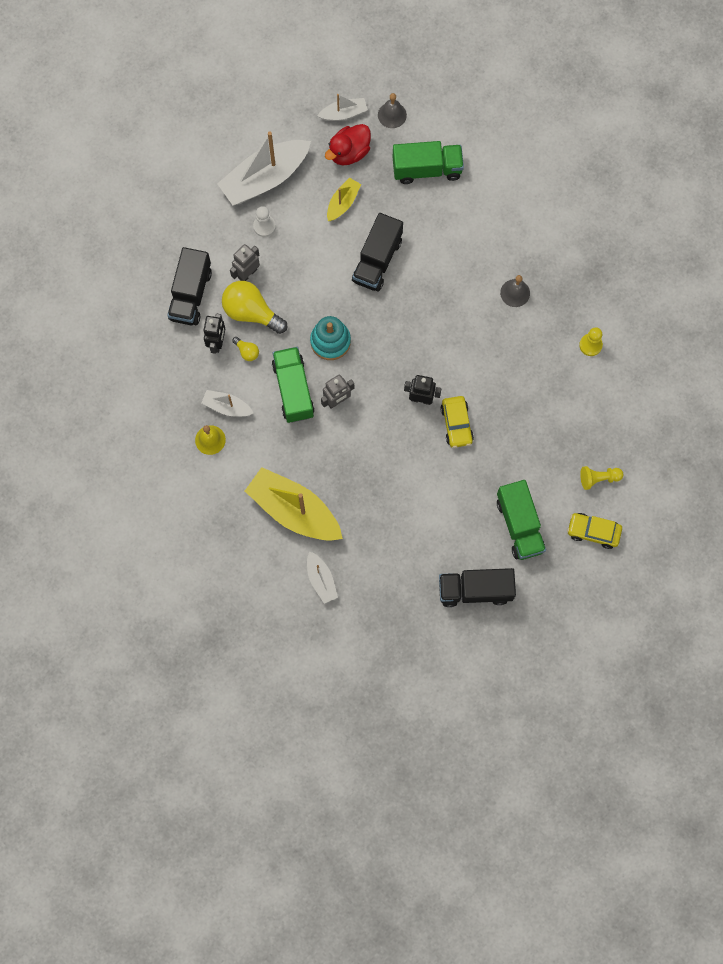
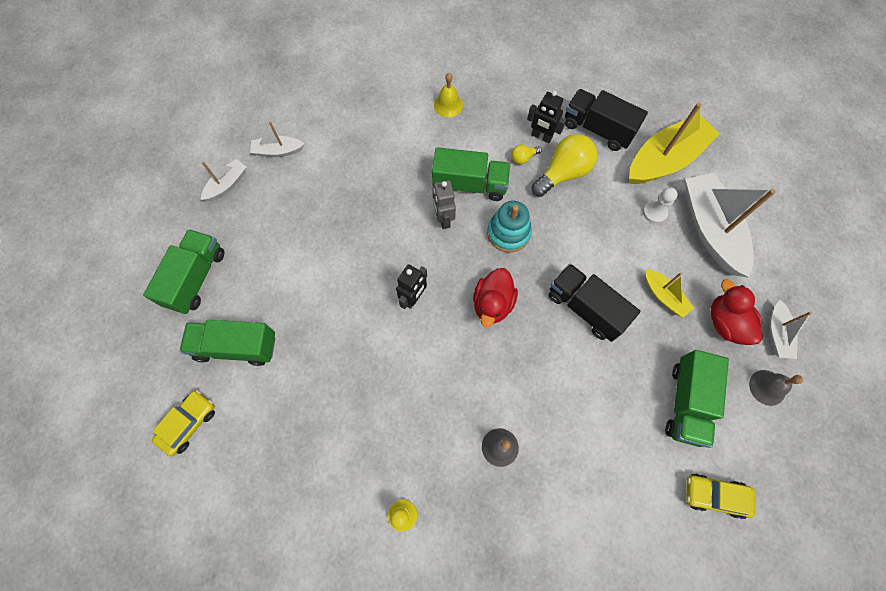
camera: 110 degrees right, 5 degrees down
white boat [202,390,253,417] -> white boat moved to [201,159,247,201]
grey robot [230,244,260,281] -> none
yellow boat [245,467,343,541] -> yellow boat moved to [629,103,720,184]
black truck [439,568,516,607] -> green truck [143,229,224,314]
yellow car [440,396,474,448] -> yellow car moved to [686,473,755,519]
yellow pawn [580,466,624,490] -> none
none -> red duck [473,268,518,327]

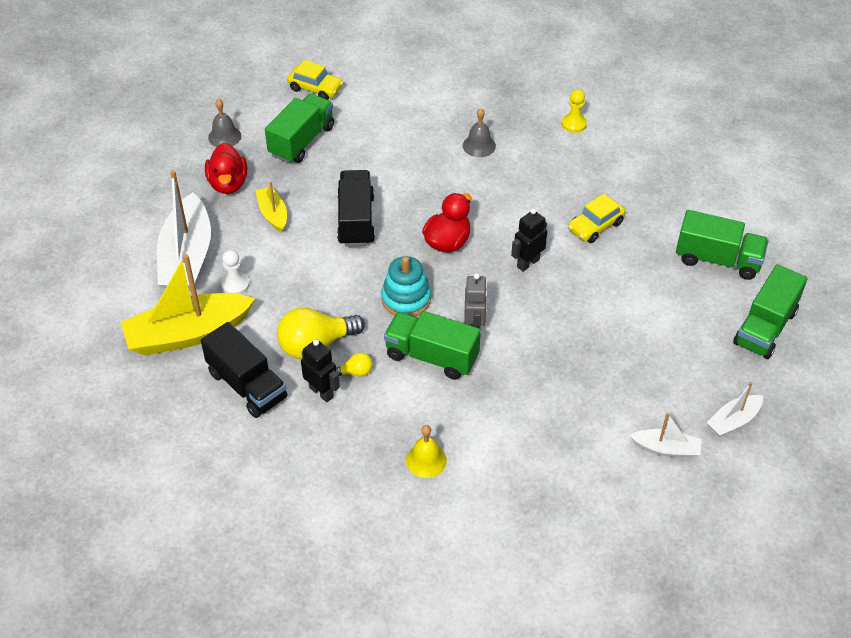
camera: 165 degrees left, 20 degrees down
yellow car [152,390,215,456] -> yellow car moved to [568,194,625,243]
black truck [548,264,640,342] -> black truck turned 150 degrees counterclockwise [337,170,375,246]
white boat [769,300,812,359] -> none

